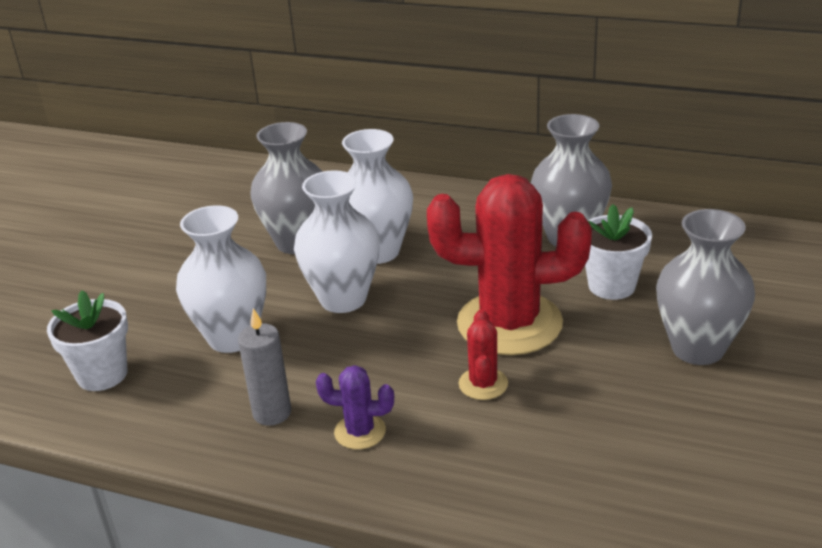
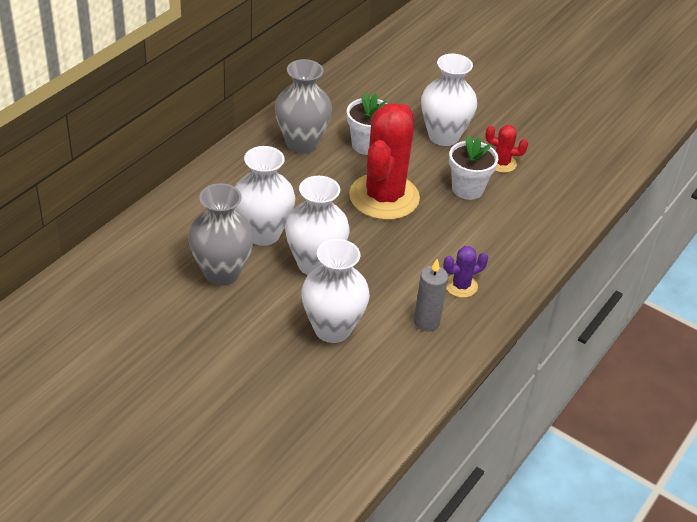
camera: 80 degrees left, 10 degrees up
white flower pot [47,290,128,391] -> white flower pot moved to [449,135,498,200]
purple cactus [316,365,394,450] -> purple cactus turned 45 degrees clockwise [443,246,488,298]
red cactus [458,309,508,400] -> red cactus moved to [485,125,528,173]
grey vase [656,209,755,365] -> white vase [421,54,477,146]

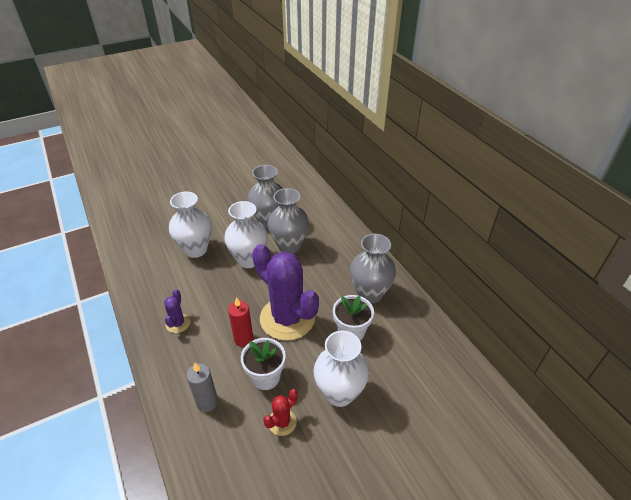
camera: 120 degrees right, 0 degrees up
white vase [234,146,295,246] -> grey vase [267,188,309,254]
red cactus [349,104,420,220] -> purple cactus [252,244,319,341]
grey candle [414,259,448,332] -> grey candle moved to [186,363,218,412]
none -> red candle [228,297,253,347]

